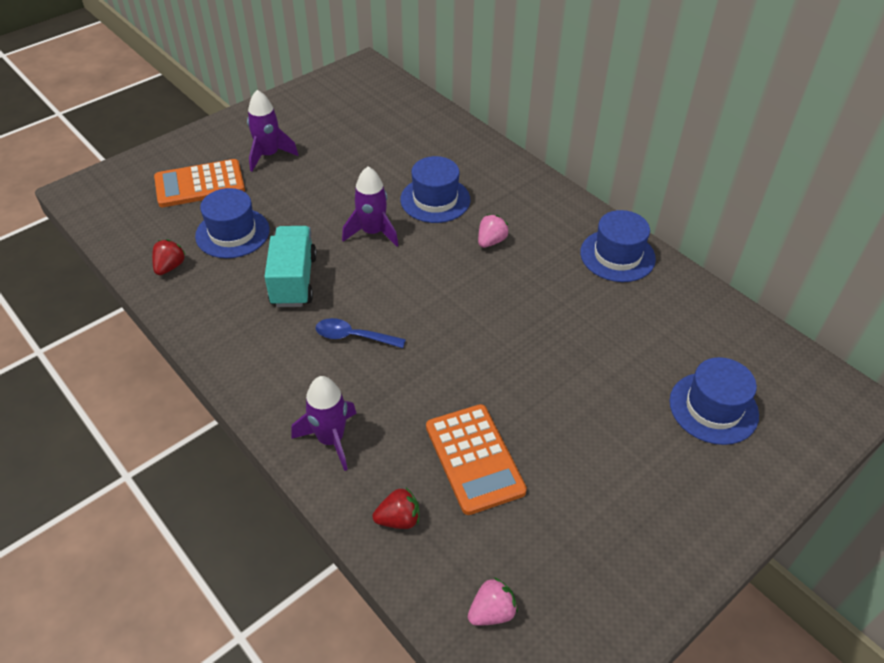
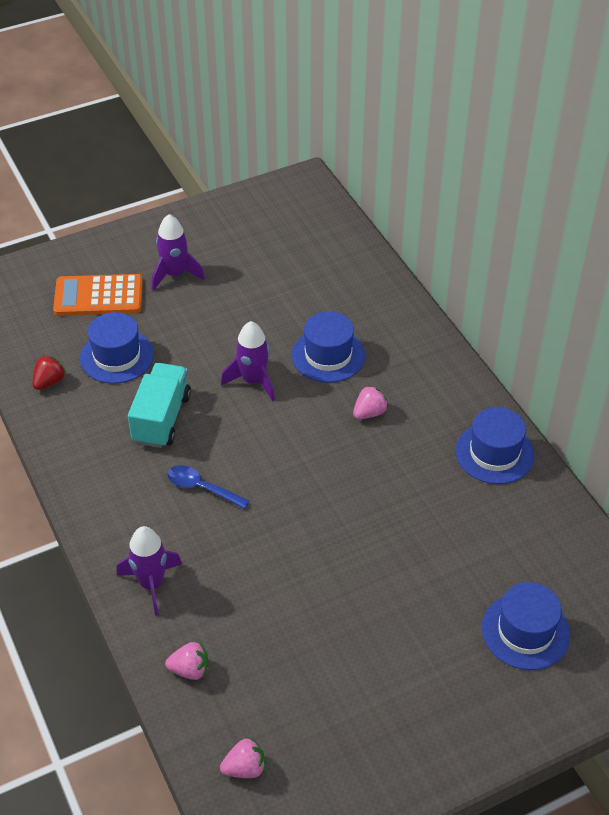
camera: 15 degrees right, 0 degrees up
red strawberry [372,488,419,529] -> pink strawberry [165,642,208,680]
orange calculator [426,404,527,515] -> none

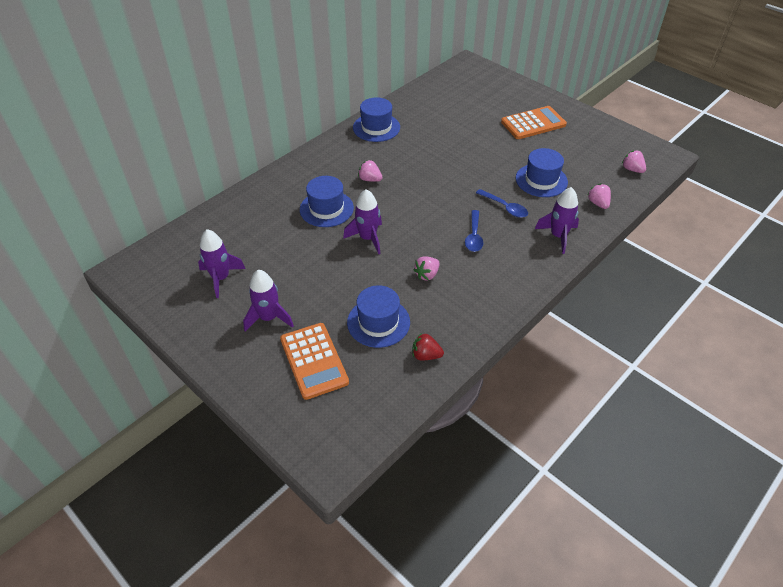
camera: 110 degrees left, 0 degrees up
turquoise truck [128,363,191,448] -> pink strawberry [413,256,440,280]
blue hat [482,582,570,670] -> blue hat moved to [516,148,568,197]
none -> purple rocket [198,229,245,298]
none -> blue spoon [476,189,528,218]
none -> orange calculator [501,106,567,139]

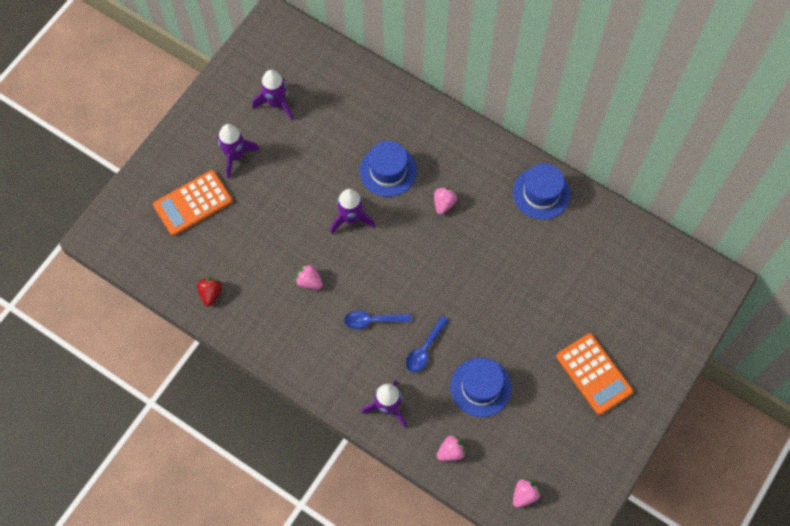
camera: 80 degrees right, 20 degrees up
blue hat [347,285,410,348] -> none

